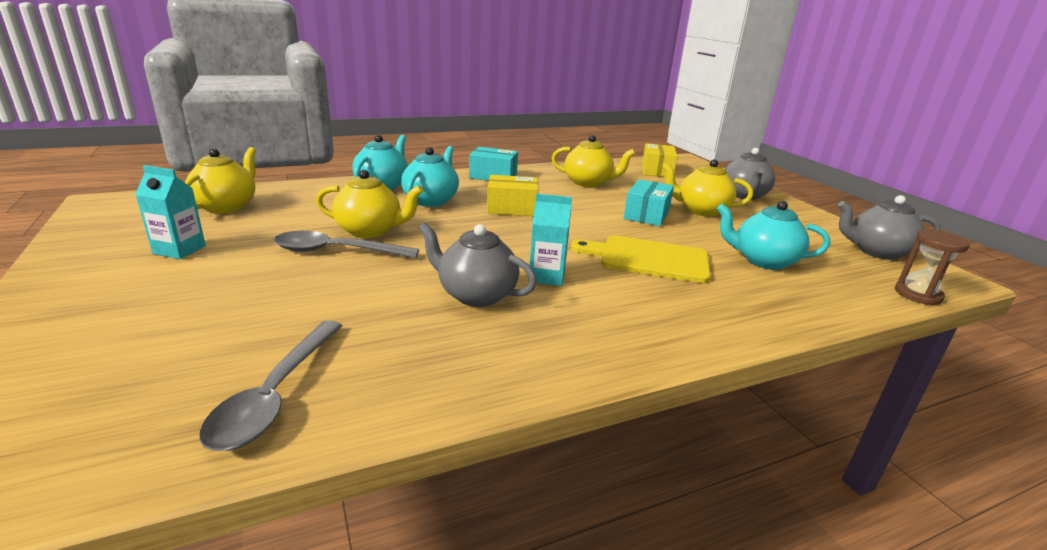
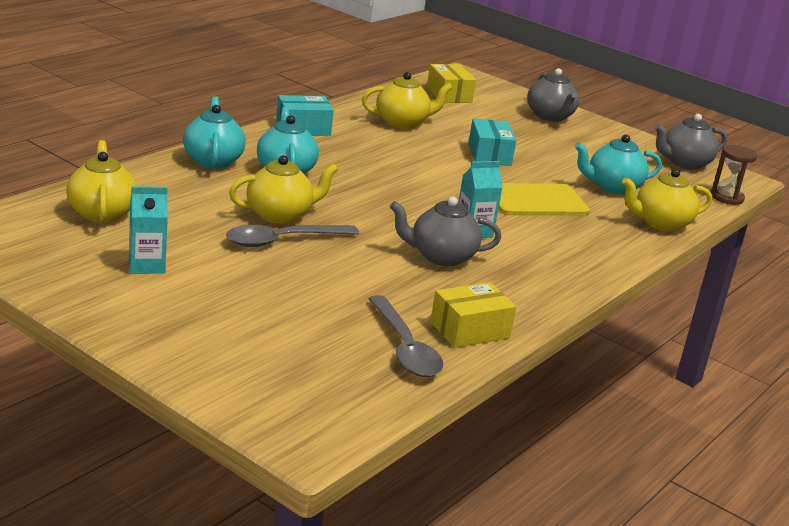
camera: 30 degrees left, 0 degrees up
yellow box [487,175,538,216] -> yellow box moved to [430,282,516,348]
yellow teapot [662,159,753,217] -> yellow teapot moved to [622,169,712,231]

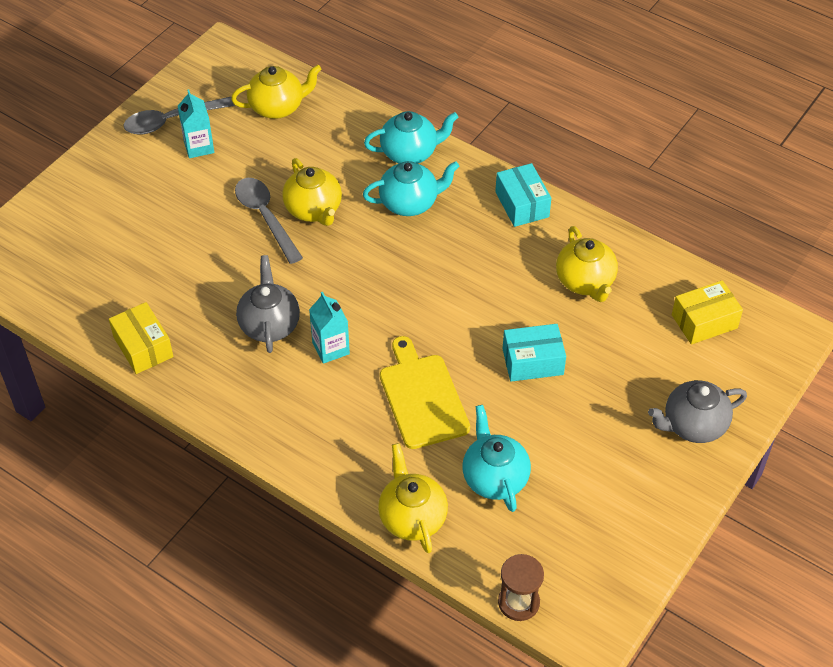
camera: 90 degrees right, 25 degrees up
grey spoon [368,295,443,377] -> grey spoon moved to [124,97,235,135]
grey teapot [655,114,727,170] -> none

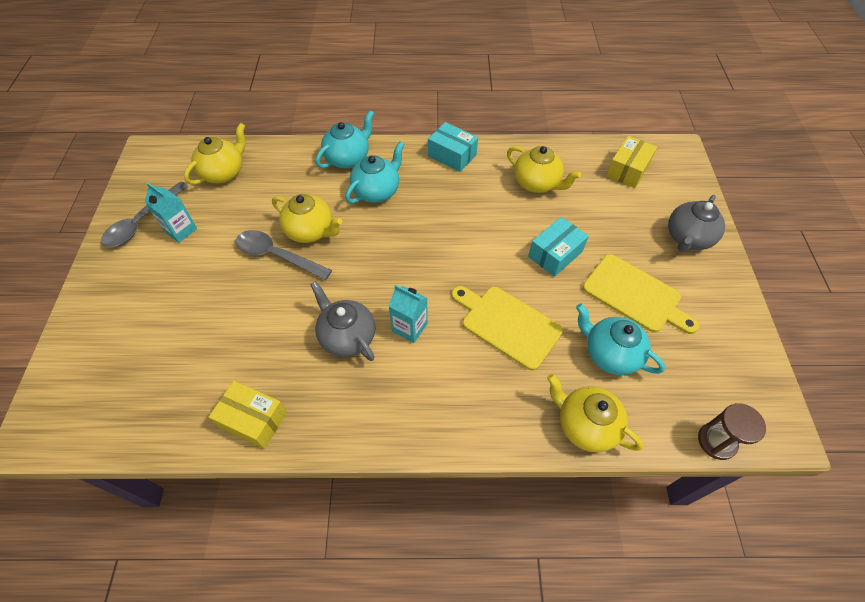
camera: 35 degrees left, 5 degrees up
none -> yellow cutting board [583,254,699,334]

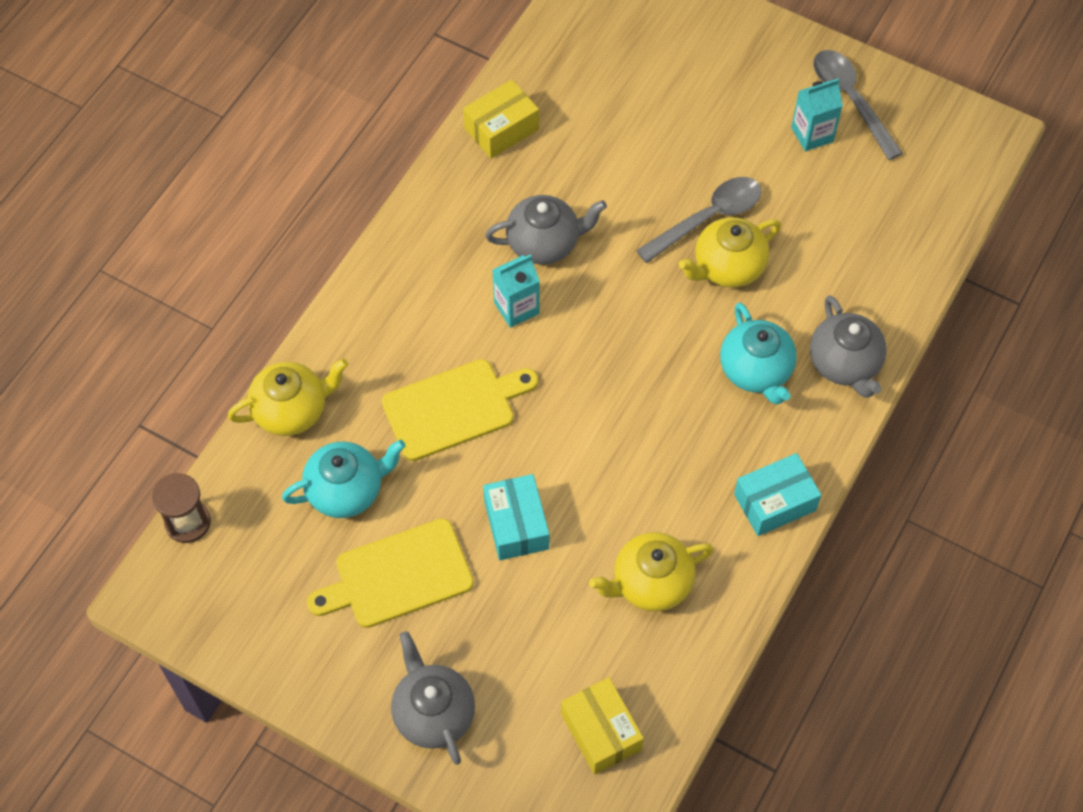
camera: 120 degrees right, 5 degrees up
yellow teapot [184,123,246,185] -> none
turquoise teapot [316,110,374,169] -> grey teapot [810,295,887,398]

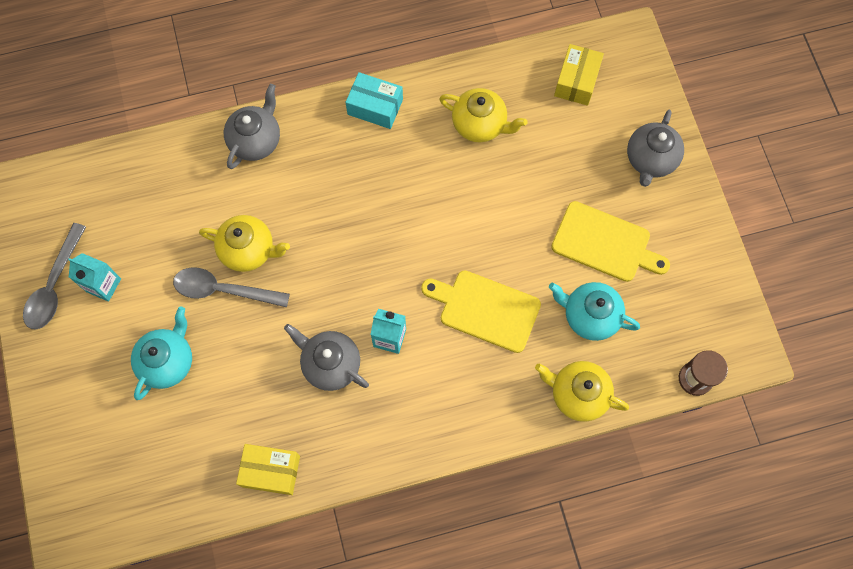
camera: 135 degrees left, 10 degrees up
turquoise box [483,474,549,560] -> none
turquoise teapot [720,302,797,405] -> turquoise teapot moved to [131,306,192,400]

